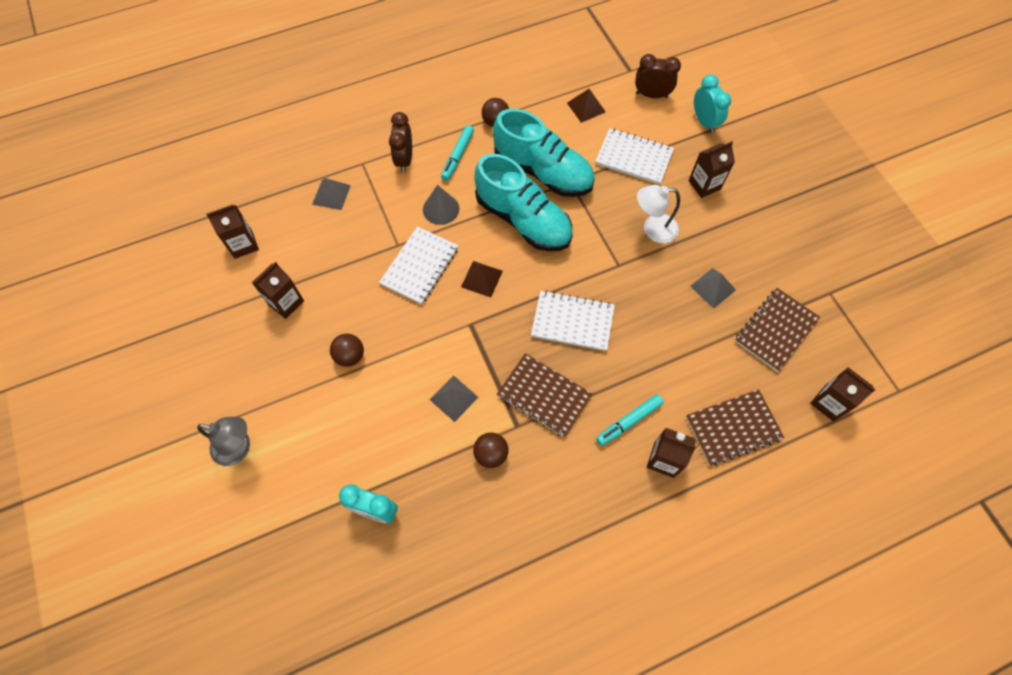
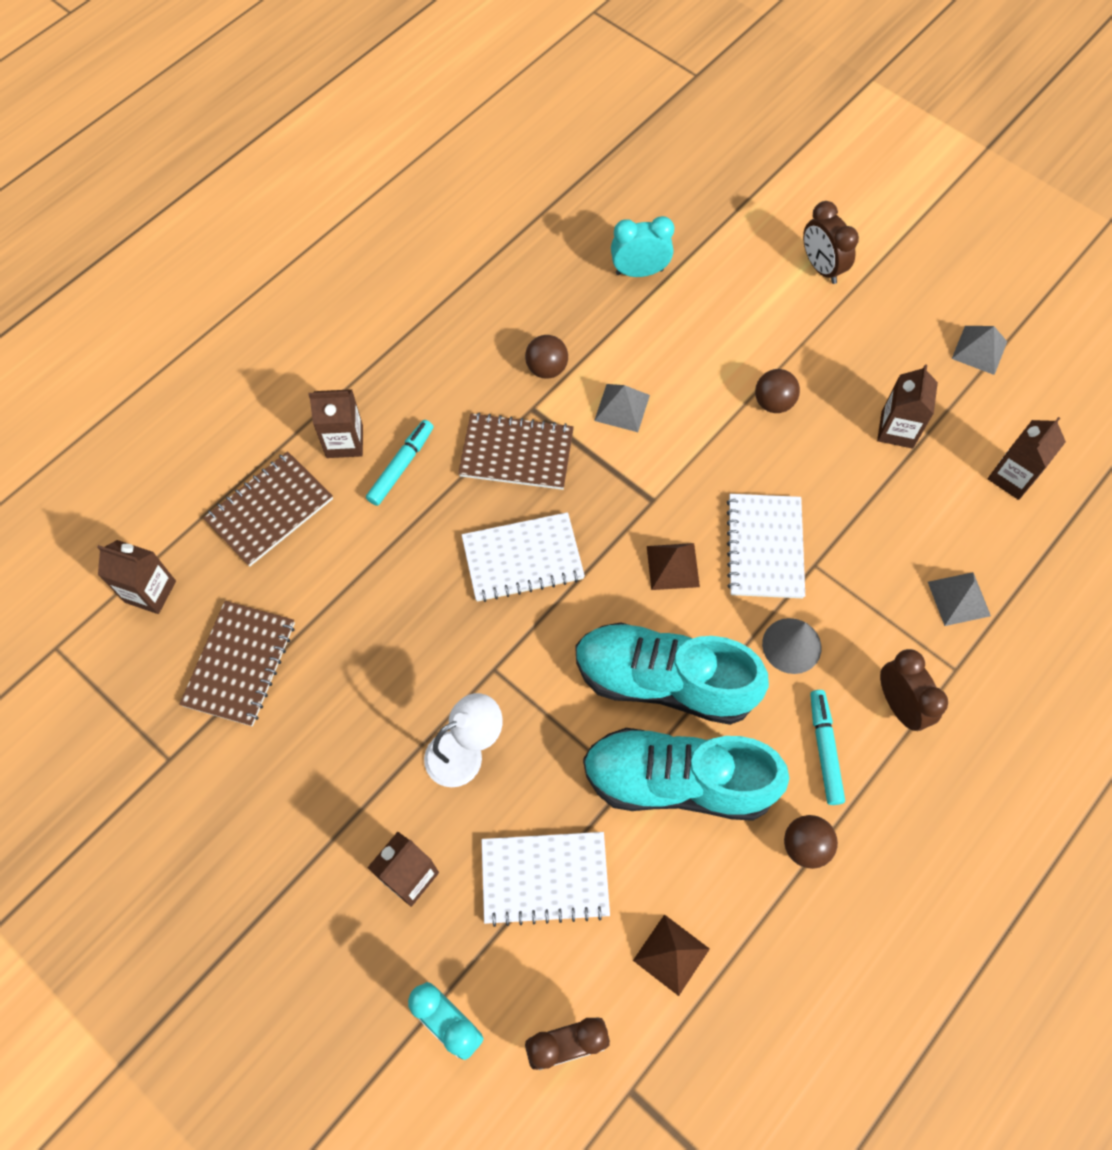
camera: 155 degrees right, 0 degrees up
grey lamp [197,417,250,466] -> brown clock [803,201,859,284]
grey pyramid [690,268,736,309] -> grey pyramid moved to [952,326,1007,375]

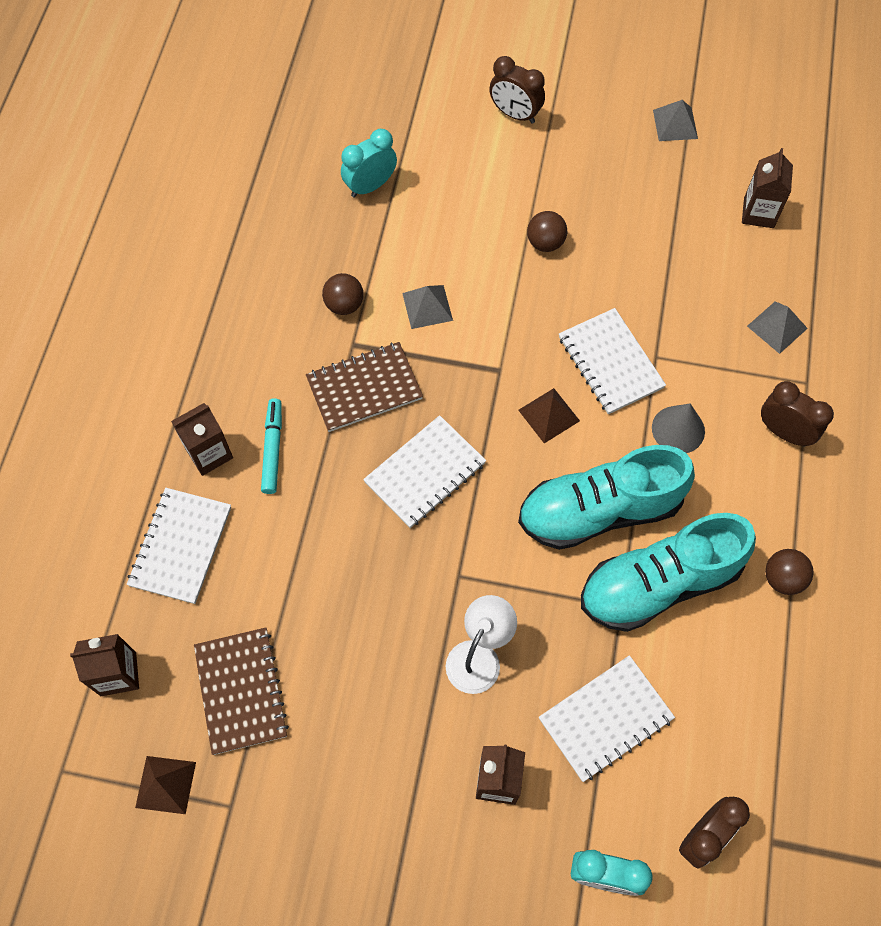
camera: 30 degrees left, 0 degrees up
brown notebook [203,451,333,566] -> white notebook [127,488,231,604]
brown pyramid [633,914,710,996] -> brown pyramid moved to [135,756,196,814]
turquoise marker [810,690,845,805] -> none
brown carton [877,364,938,449] -> none

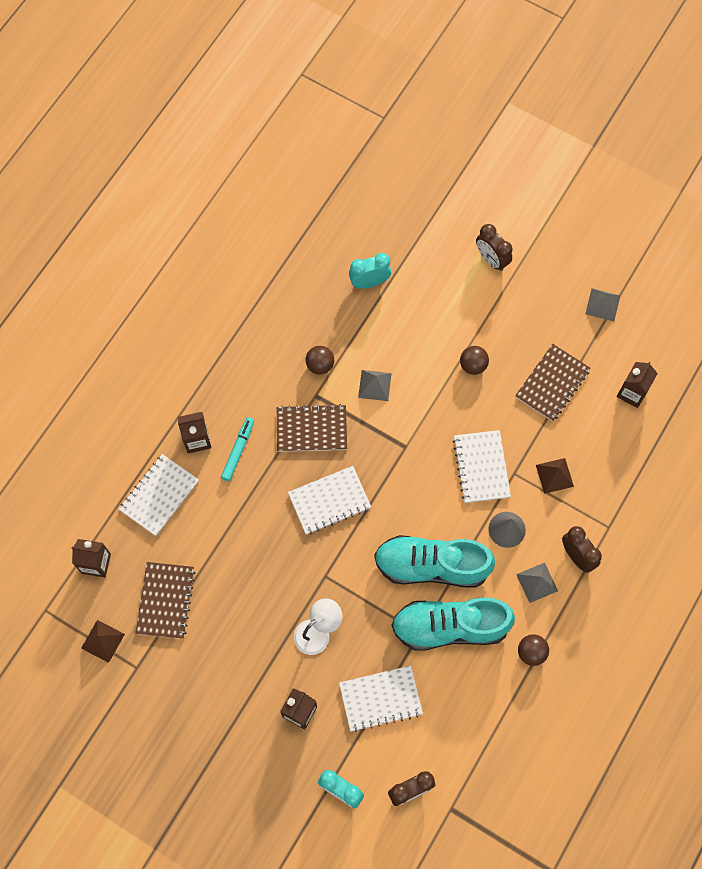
camera: 20 degrees right, 5 degrees up
brown pyramid [518,388,580,443] -> brown pyramid moved to [536,458,574,494]
grey pyramid [747,301,808,354] -> grey pyramid moved to [516,563,558,603]
none -> brown notebook [515,344,591,421]

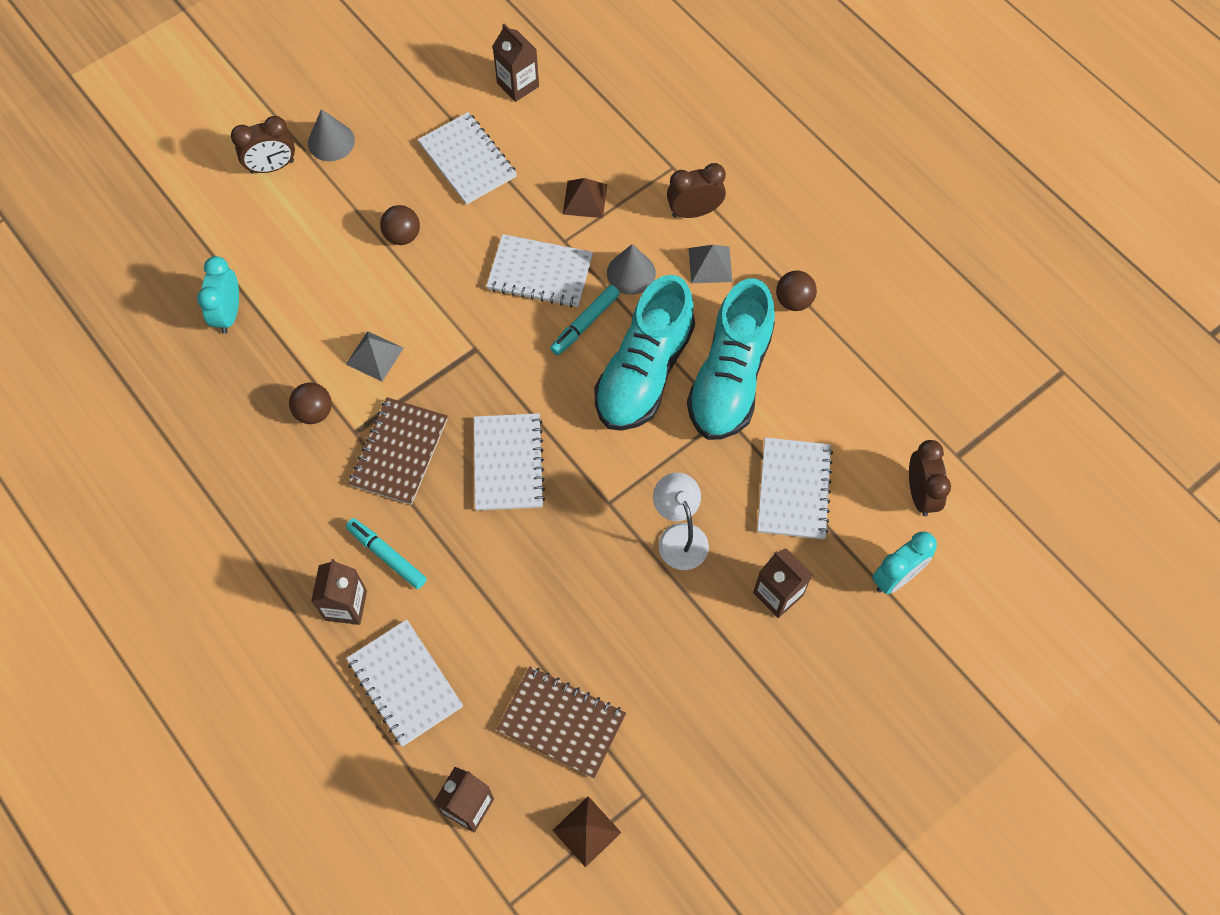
camera: 70 degrees left, 5 degrees down
brown notebook [515,344,591,421] -> white notebook [418,112,517,205]
grey pyramid [585,288,620,322] -> none
none -> grey cone [308,109,355,161]
none -> turquoise marker [550,285,620,355]

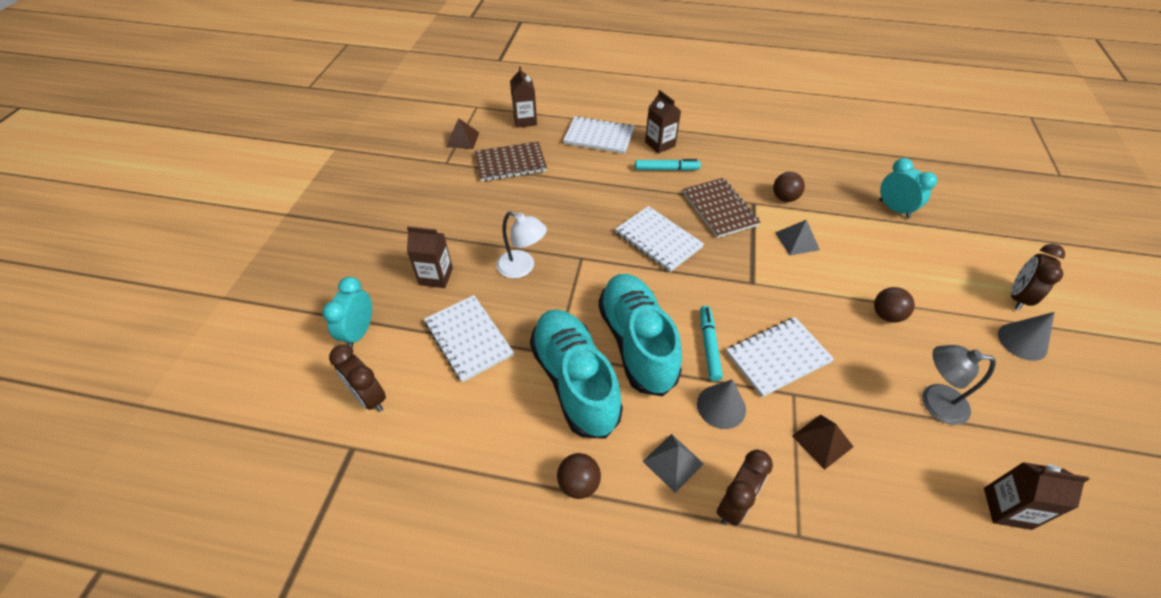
camera: 140 degrees right, 15 degrees down
white notebook [418,112,517,205] -> grey lamp [922,345,996,425]

